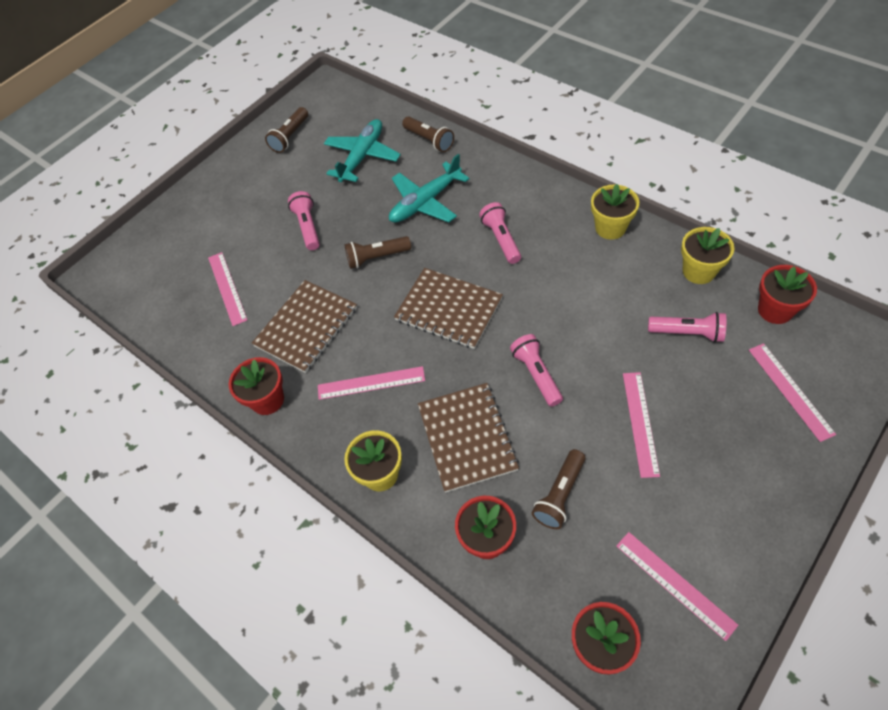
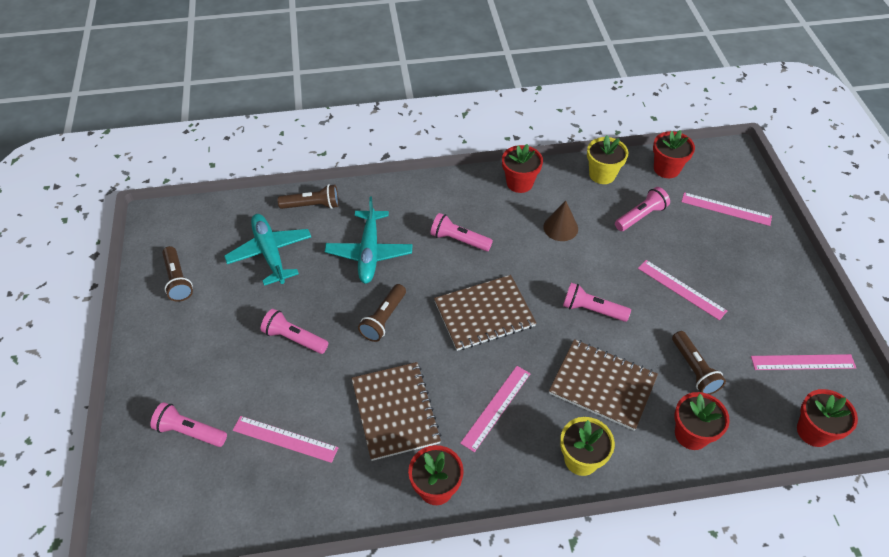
camera: 55 degrees left, 5 degrees down
yellow flower pot [591,184,639,240] -> red flower pot [502,144,543,193]
none -> pink flashlight [150,402,227,447]
none -> brown cone [543,201,578,241]

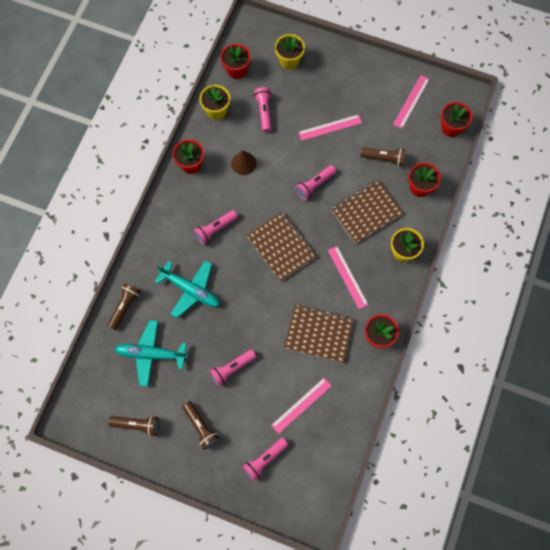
camera: 60 degrees left, 20 degrees up
brown flashlight [358,284,406,342] -> brown flashlight moved to [182,401,219,450]
brown notebook [434,275,536,351] -> brown notebook turned 45 degrees counterclockwise [246,212,317,282]
pink ruler [681,192,772,226] -> yellow flower pot [275,34,305,70]

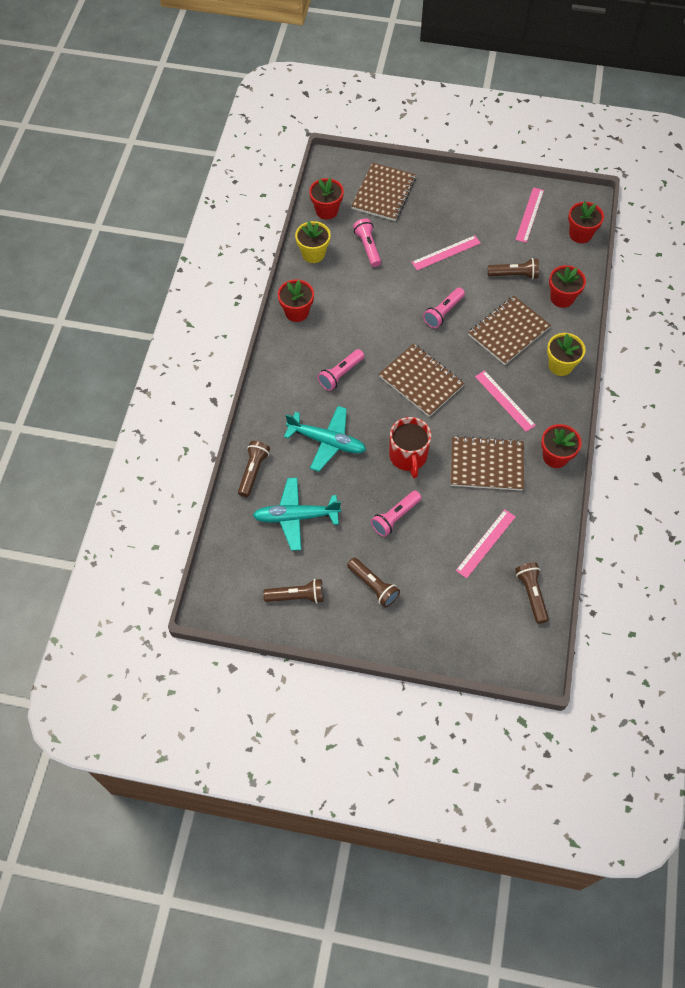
camera: 10 degrees left, 10 degrees down
brown cone [231,150,257,175] -> none
pink flashlight [242,438,288,481] -> none
yellow flower pot [275,34,305,70] -> brown notebook [351,162,416,221]
none -> red mug [389,417,431,478]
none -> brown flashlight [515,562,549,624]

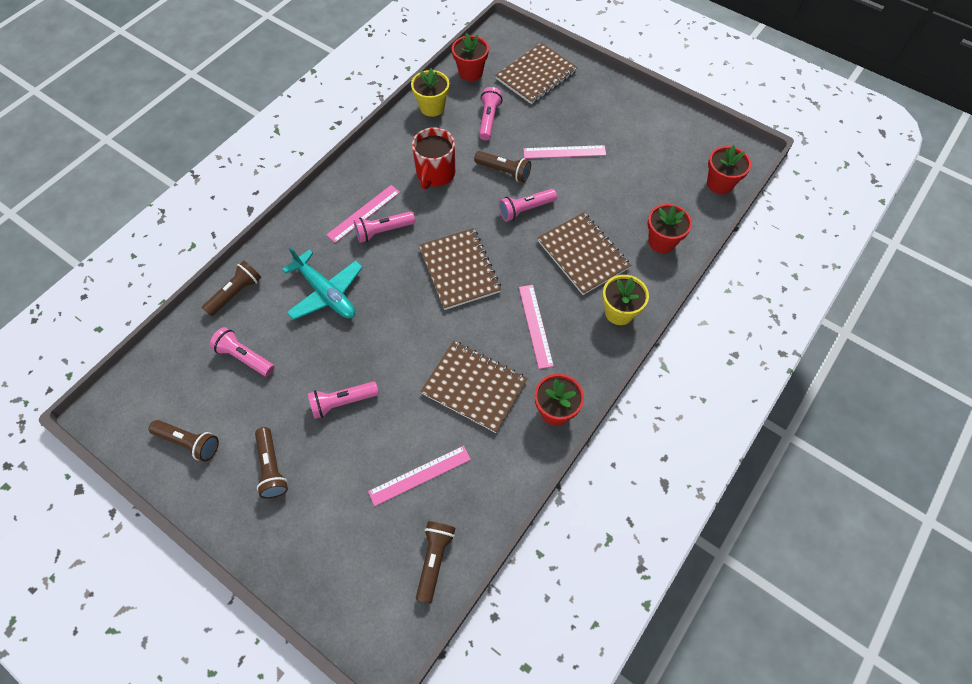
camera: 25 degrees right, 0 degrees up
turquoise plane [252,477,341,551] -> pink flashlight [210,327,274,377]
red flower pot [278,279,314,322] -> none
red mug [389,417,431,478] -> red mug moved to [412,127,455,190]
brown notebook [468,296,551,365] -> brown notebook turned 75 degrees clockwise [537,212,631,295]
brown flashlight [488,258,539,280] -> brown flashlight moved to [474,151,531,183]
pink ruler [516,187,544,243] -> pink ruler moved to [326,185,400,243]

